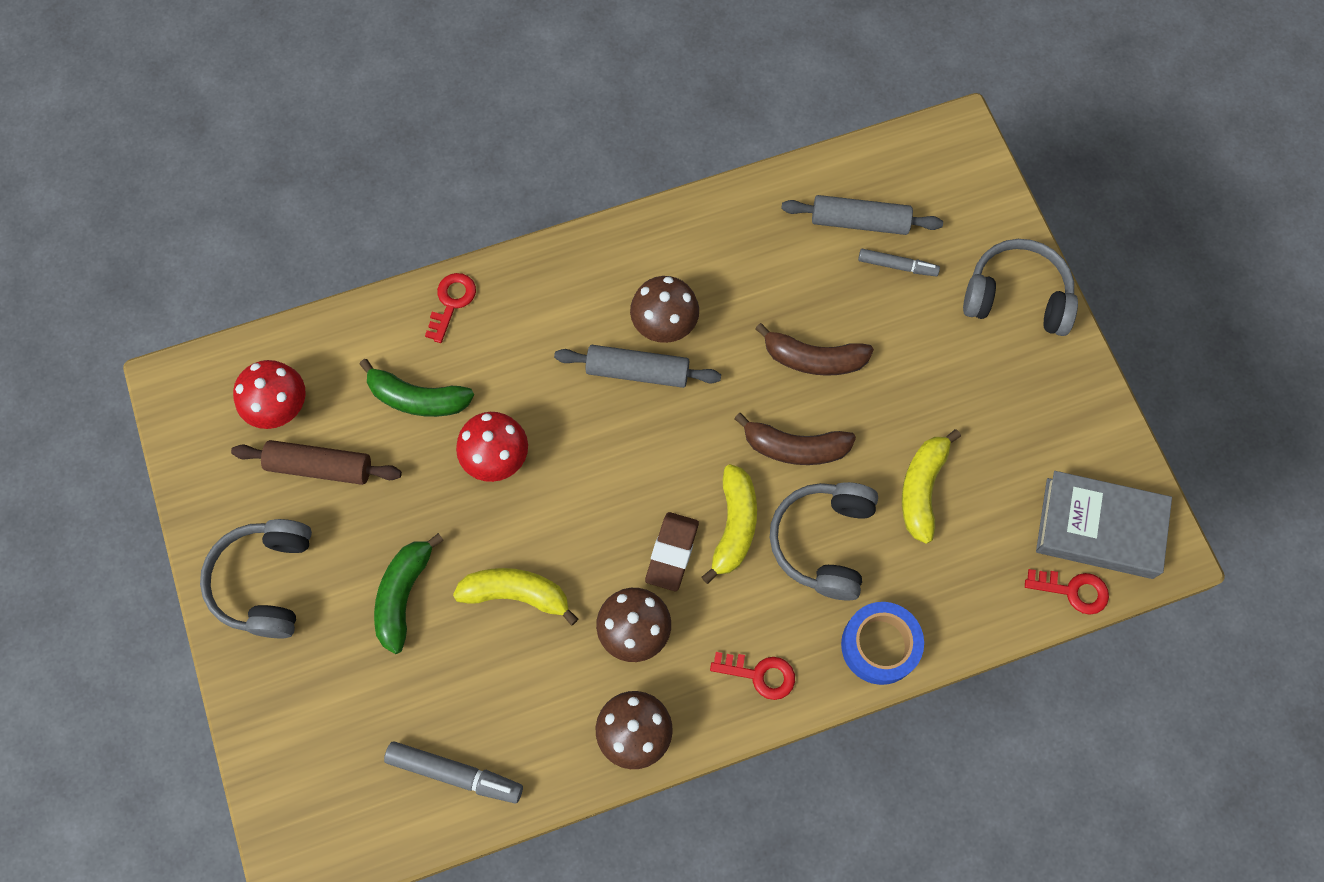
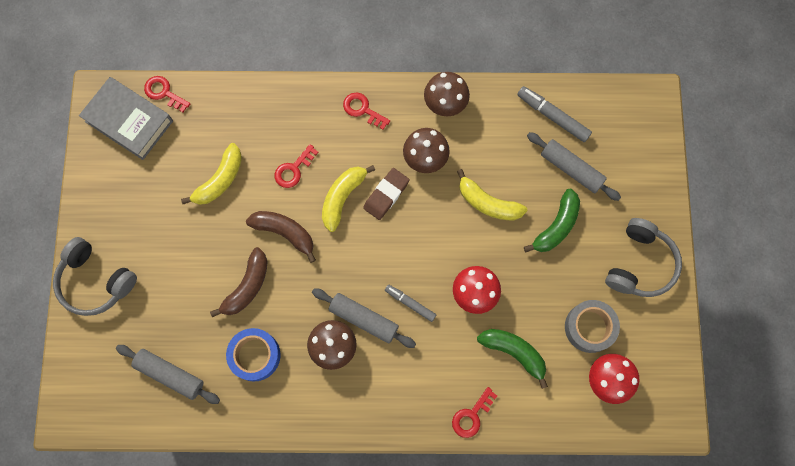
camera: 160 degrees left, 5 degrees up
brown rolling pin [231,440,402,485] -> grey tape [565,300,620,353]
brown banana [755,323,874,376] -> brown banana turned 90 degrees clockwise [210,247,268,317]
grey headphones [770,482,878,601] -> red key [275,144,318,188]
blue tape [841,602,924,685] -> blue tape moved to [226,328,280,382]
grey marker [858,249,940,276] -> grey marker moved to [385,284,436,322]
none -> grey rolling pin [527,132,621,201]

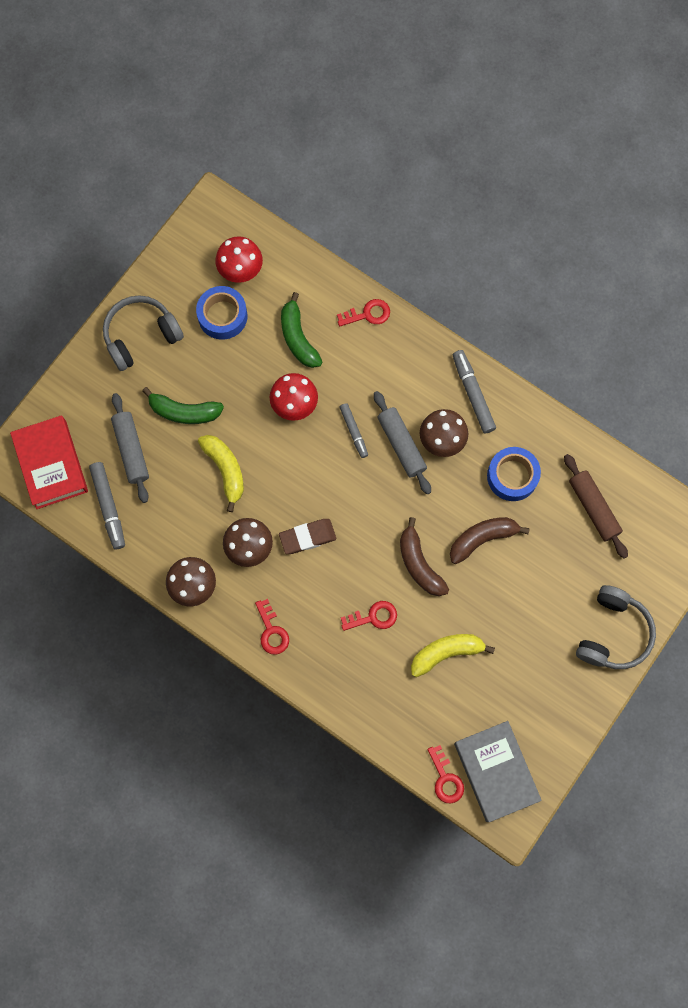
camera: 145 degrees left, 0 degrees up
grey headphones [53,237,137,316] -> grey headphones turned 45 degrees clockwise [576,585,656,669]
grey rolling pin [116,345,220,404] -> brown rolling pin [564,454,628,558]
yellow banana [322,165,375,232] -> none
green banana [524,189,580,252] -> green banana turned 150 degrees counterclockwise [142,387,224,424]
grey tape [565,300,620,353] -> blue tape [196,286,247,340]
none -> red book [10,415,88,509]
none -> grey marker [453,350,496,434]

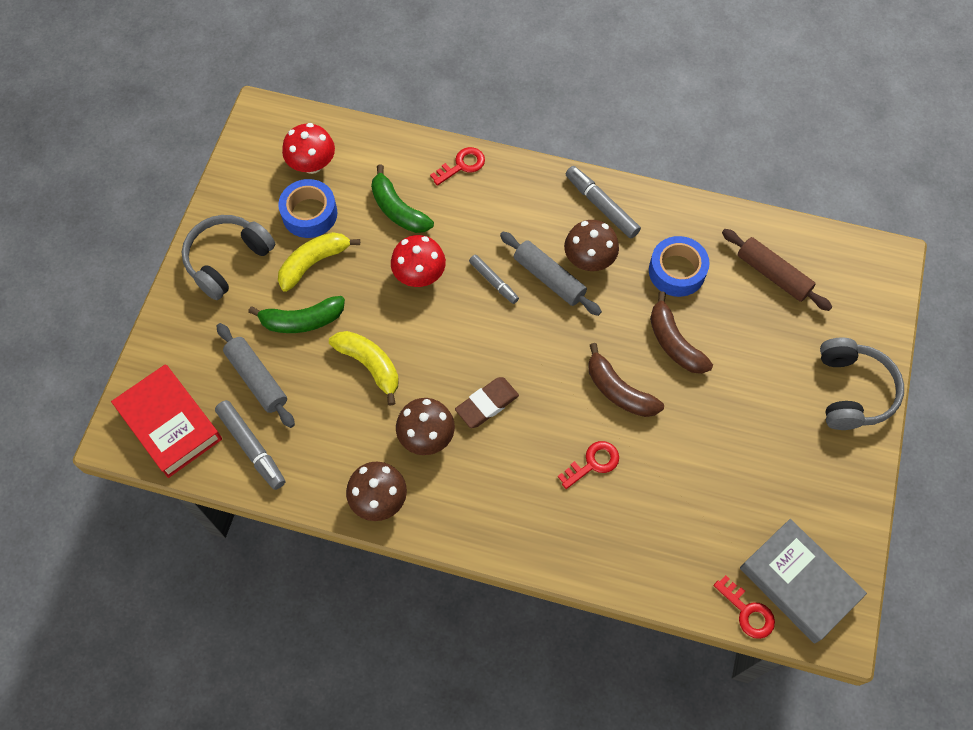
camera: 20 degrees left, 10 degrees down
red key [255,599,289,655] -> none
yellow banana [411,634,495,677] -> yellow banana moved to [278,232,360,292]
brown banana [450,517,530,564] -> brown banana turned 75 degrees counterclockwise [650,291,713,374]

